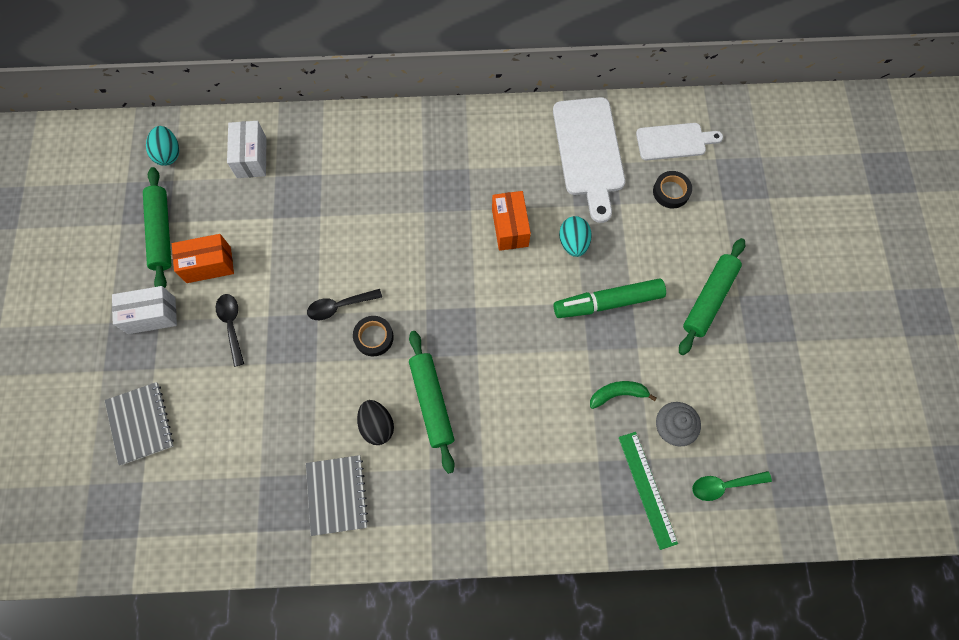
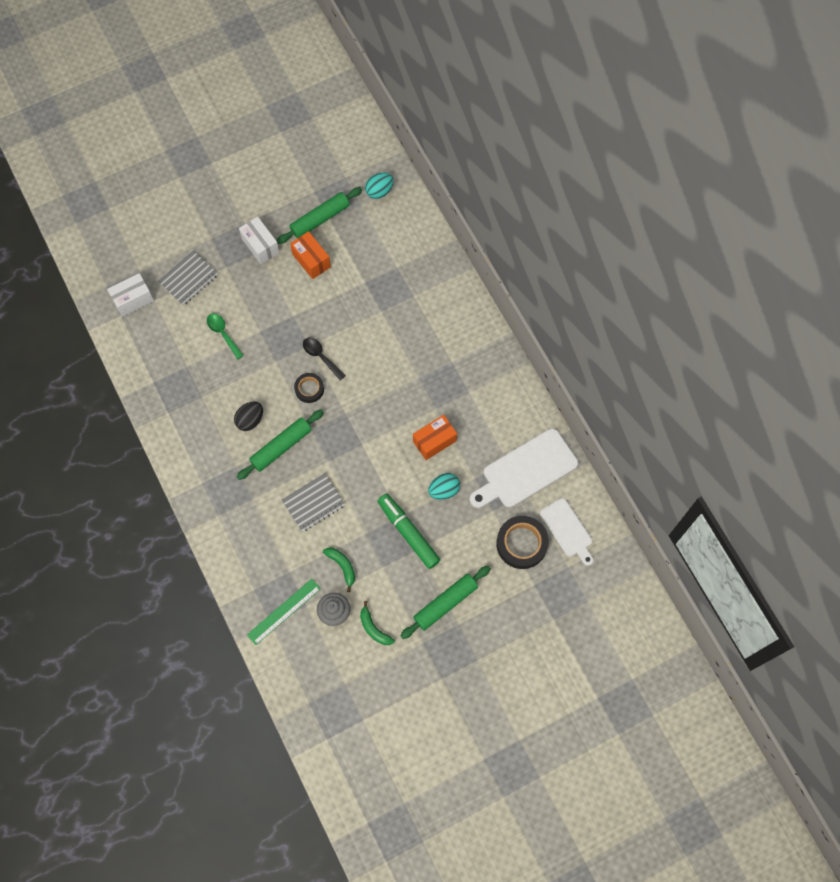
camera: 65 degrees right, 0 degrees up
black spoon [216,294,244,367] -> none
white box [227,121,267,178] -> white box moved to [107,273,154,317]
grey notebook [306,455,369,536] -> grey notebook moved to [282,473,345,532]
black tape [653,171,692,209] -> black tape [496,516,549,569], size x1.68
green rolling pin [679,238,745,355] -> green rolling pin turned 45 degrees counterclockwise [400,566,491,639]
green spoon [692,471,772,501] -> green spoon moved to [207,313,244,359]
none -> green banana [360,601,395,645]

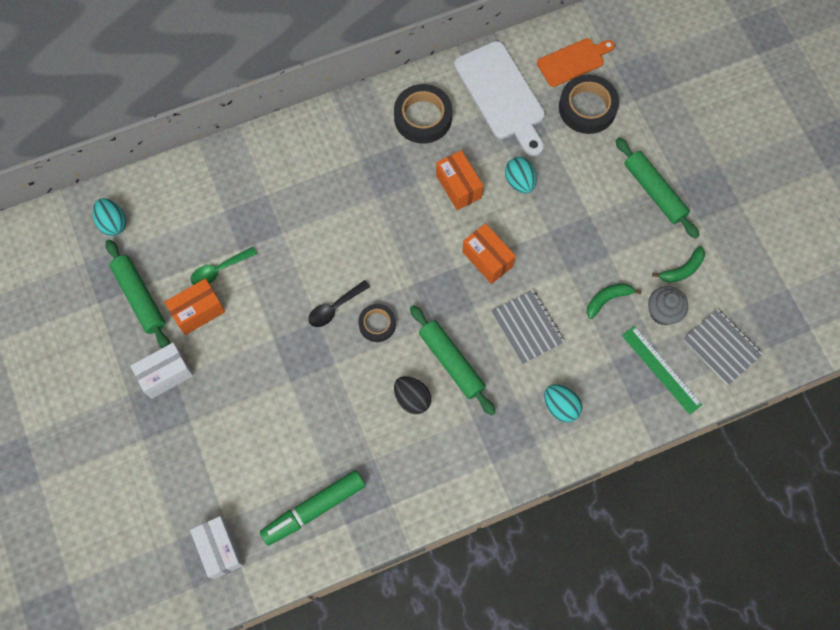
camera: 85 degrees left, 0 degrees up
grey notebook [158,250,218,306] -> grey notebook moved to [683,309,763,385]
green spoon [207,313,244,359] -> green spoon moved to [190,247,257,285]
green marker [378,494,440,569] -> green marker moved to [260,470,365,546]
white cutting board [540,498,593,566] -> orange cutting board [537,38,615,87]
none -> black tape [394,84,452,144]
none -> orange box [462,223,516,284]
none -> turquoise egg [544,384,582,422]

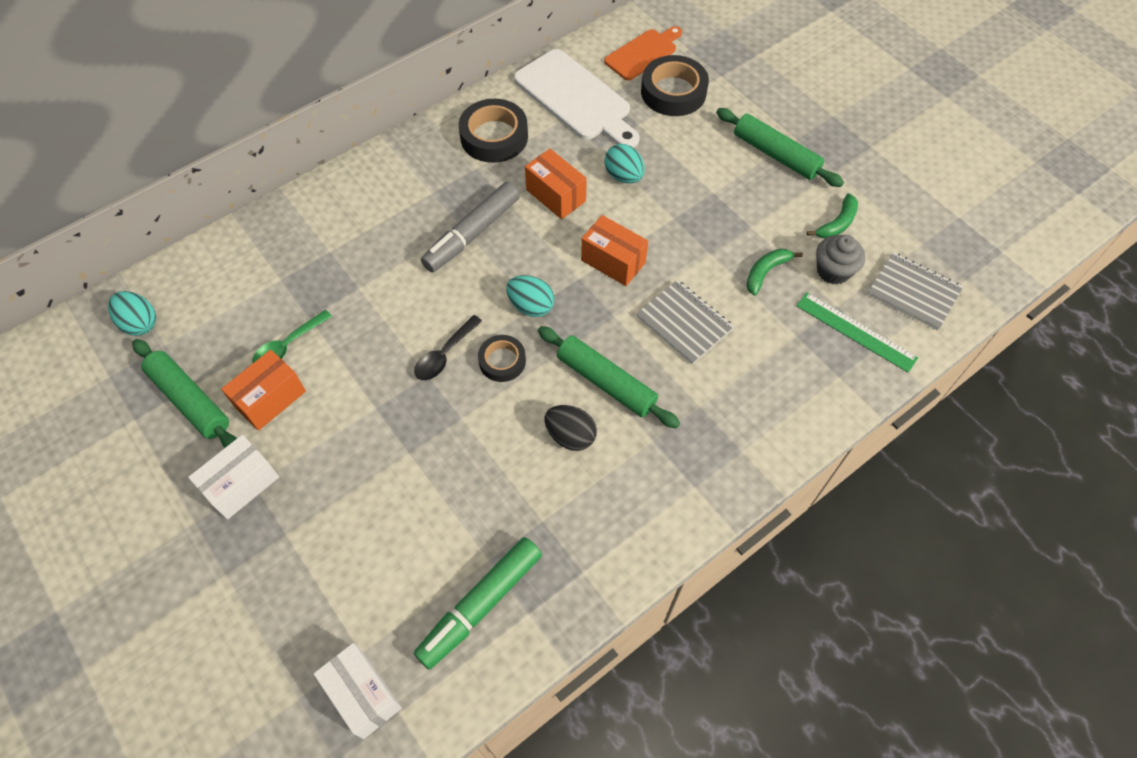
camera: 15 degrees left, 10 degrees down
turquoise egg [544,384,582,422] -> turquoise egg moved to [506,275,555,317]
none -> grey marker [421,182,520,273]

